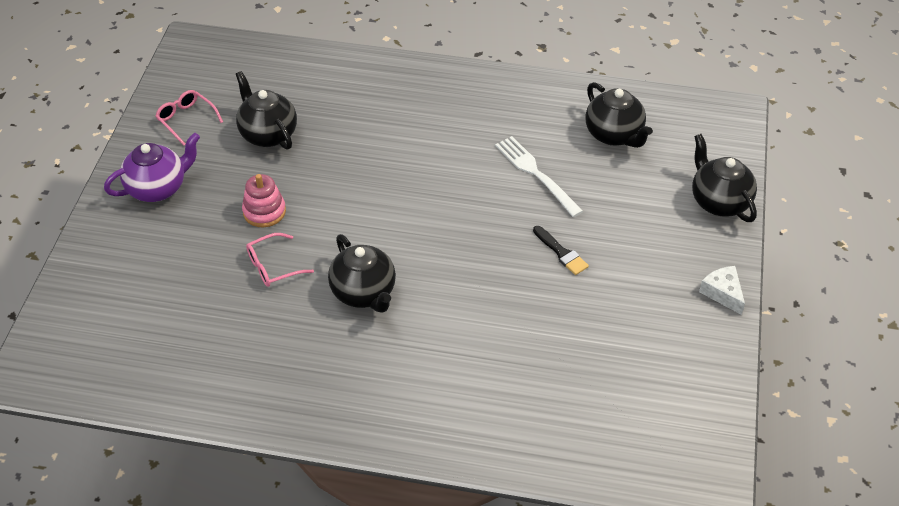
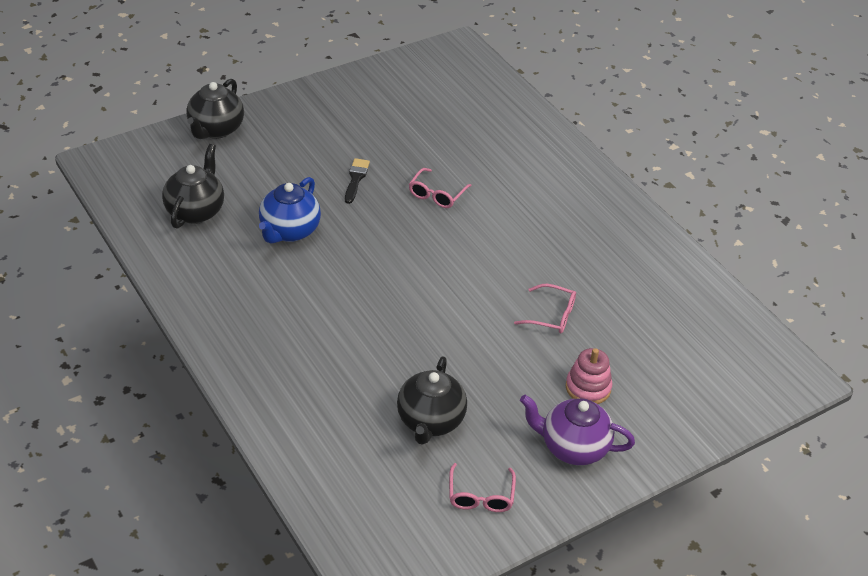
camera: 135 degrees left, 5 degrees down
pink stacking toy [242,174,286,227] -> pink stacking toy moved to [566,348,612,404]
black teapot [328,234,396,313] -> none
white fork [495,136,583,217] -> blue teapot [259,177,321,244]
white cheese [699,266,745,315] -> none
none -> pink glasses [409,168,472,208]

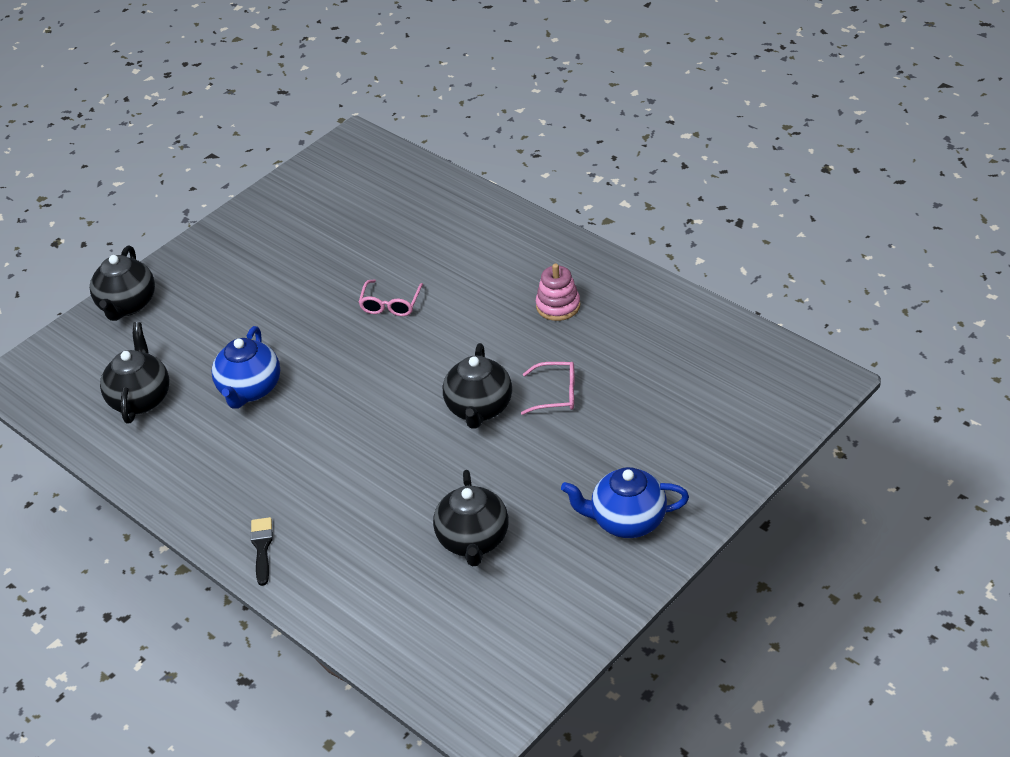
camera: 10 degrees left, 0 degrees up
black brush [345,158,370,204] -> black brush moved to [251,517,273,586]
pink glasses [449,463,516,512] -> none
purple teapot [520,395,635,465] -> blue teapot [561,467,689,538]
pink stacking toy [566,348,612,404] -> pink stacking toy moved to [536,264,580,321]
none -> black teapot [443,343,512,429]

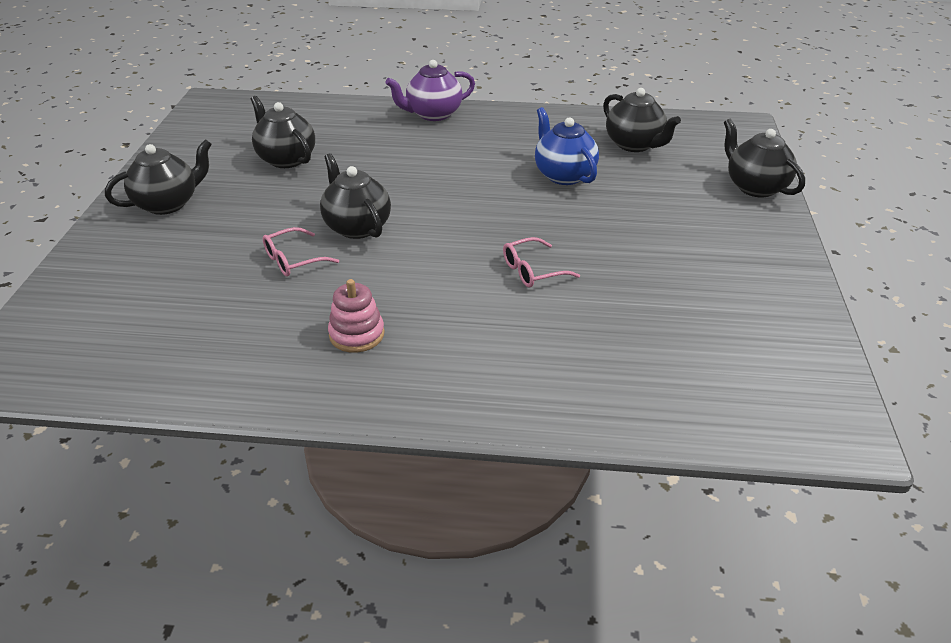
camera: 140 degrees right, 5 degrees down
black brush [251,517,273,586] -> purple teapot [385,60,475,121]
pink glasses [358,280,423,316] -> pink glasses turned 90 degrees counterclockwise [503,237,580,287]
blue teapot [561,467,689,538] -> black teapot [105,139,212,215]

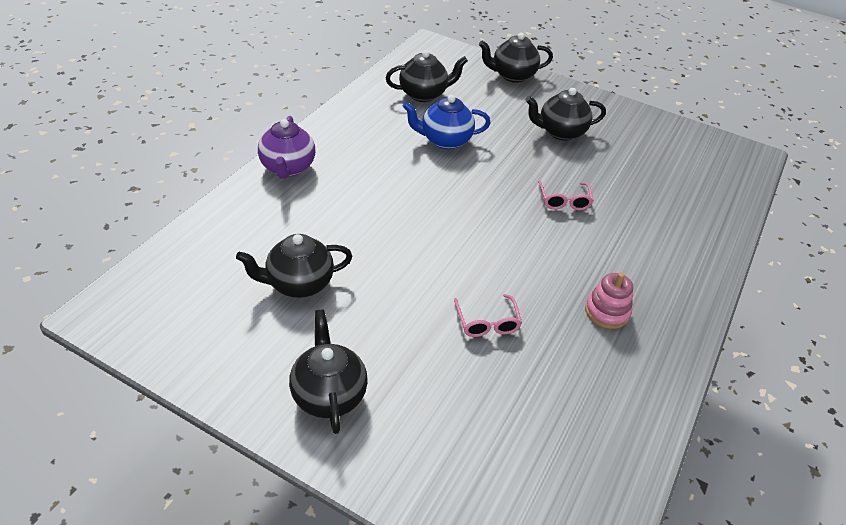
camera: 70 degrees left, 5 degrees up
black teapot [320,153,391,239] -> black teapot moved to [526,88,606,141]

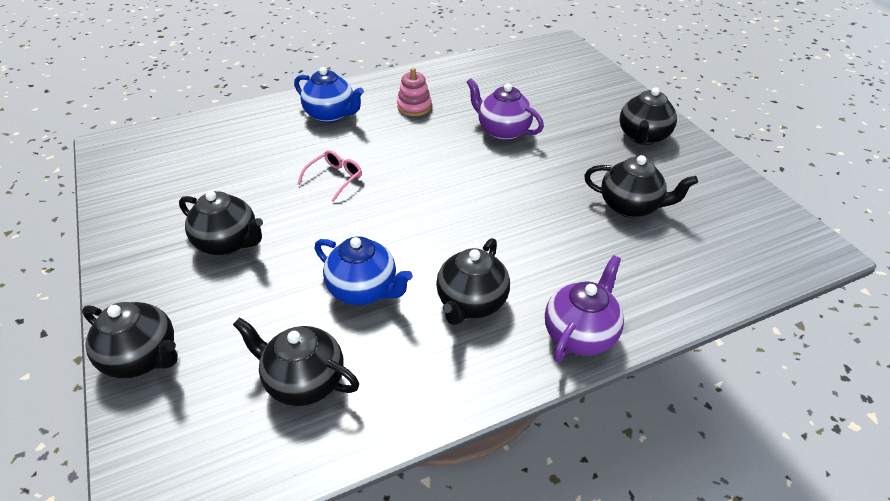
camera: 140 degrees left, 0 degrees up
pink glasses [454,294,522,337] -> purple teapot [467,78,544,141]
none -> blue teapot [294,67,364,123]
none -> black teapot [436,238,510,325]

